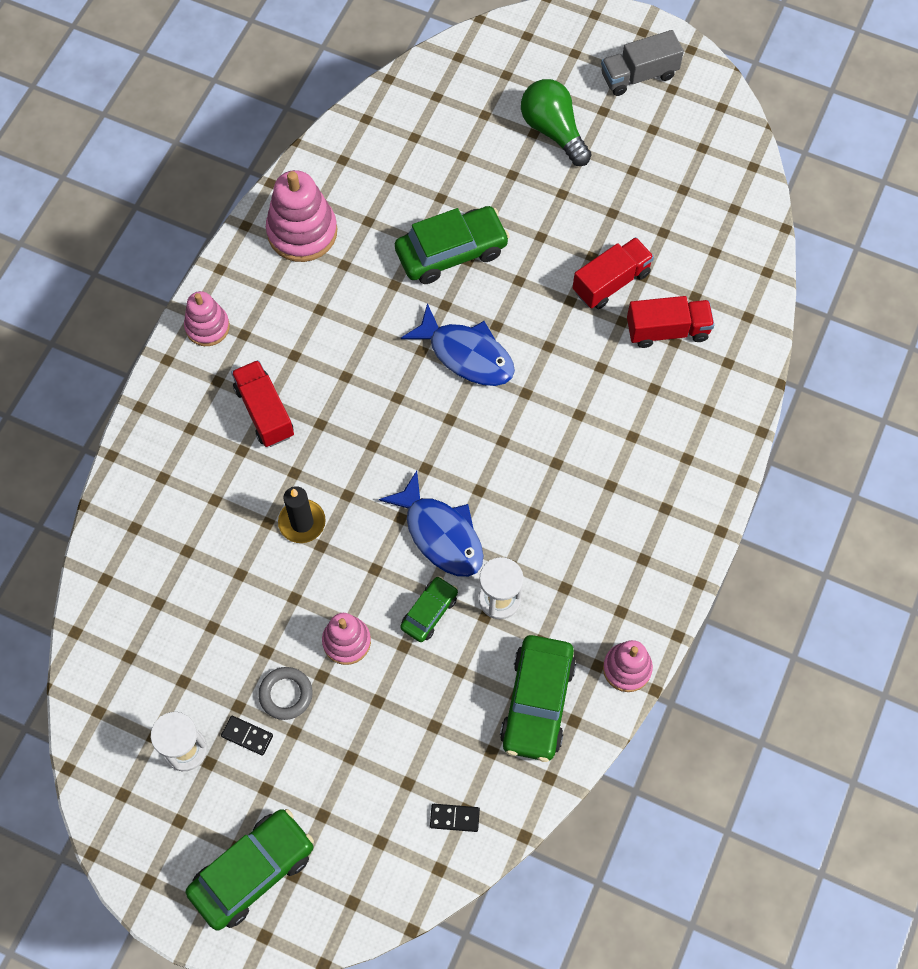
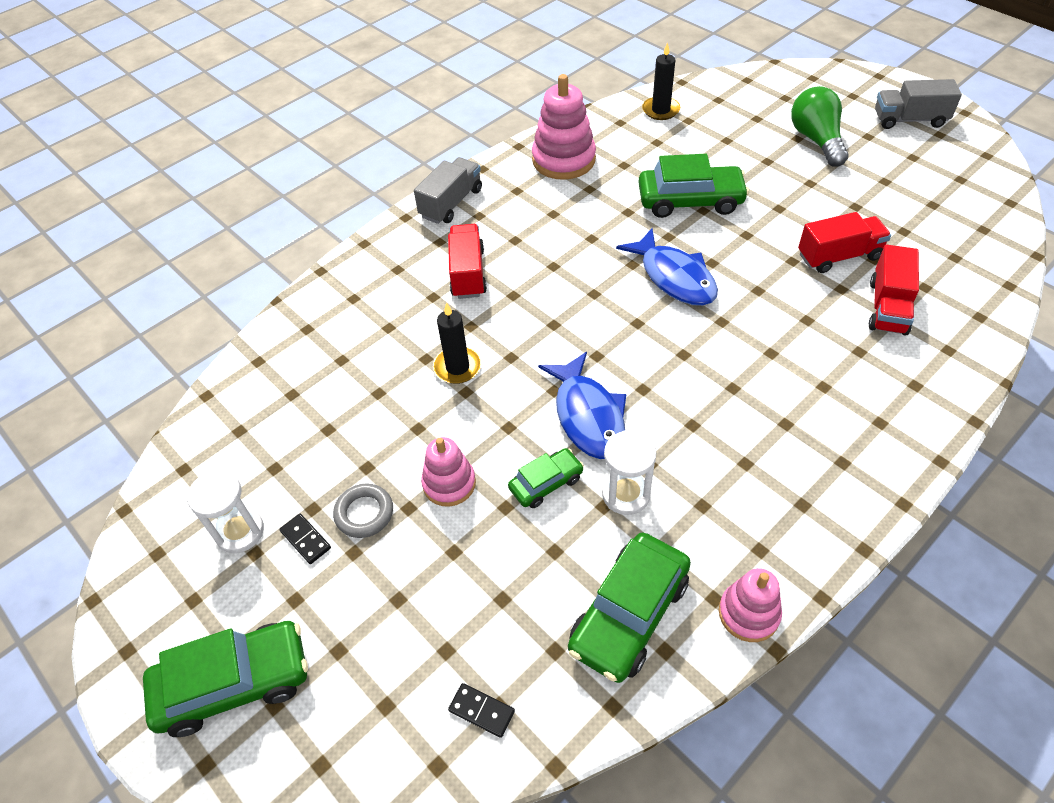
camera: 25 degrees right, 15 degrees down
pink stacking toy [184,291,230,346] -> grey truck [414,157,482,224]
red truck [627,296,714,348] -> red truck turned 90 degrees clockwise [869,245,919,336]
none -> black candle [642,42,680,120]

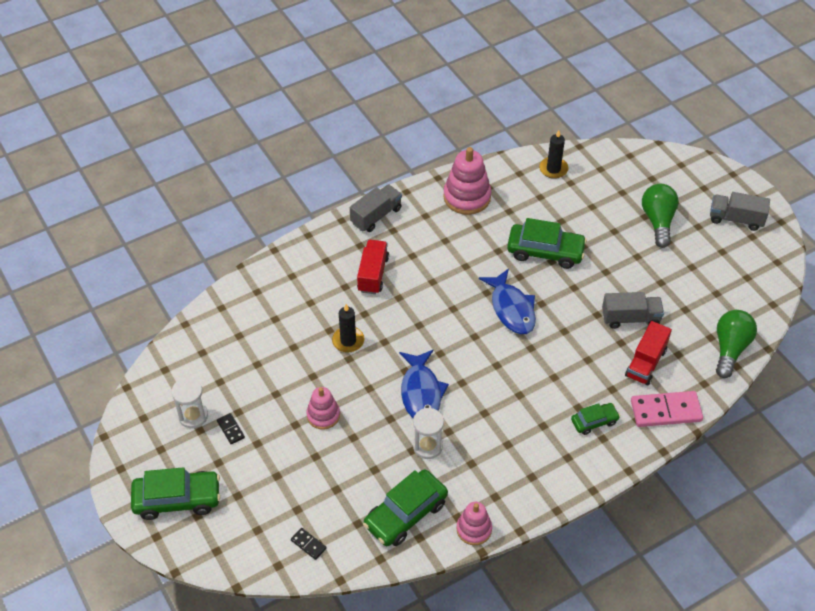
camera: 10 degrees right, 0 degrees up
grey ring [333,484,393,538] -> none
green car [508,448,584,508] -> green car moved to [571,403,620,435]
red truck [798,212,891,273] -> grey truck [602,292,664,329]
none -> pink domino [631,391,703,427]
none -> green light bulb [716,310,757,378]

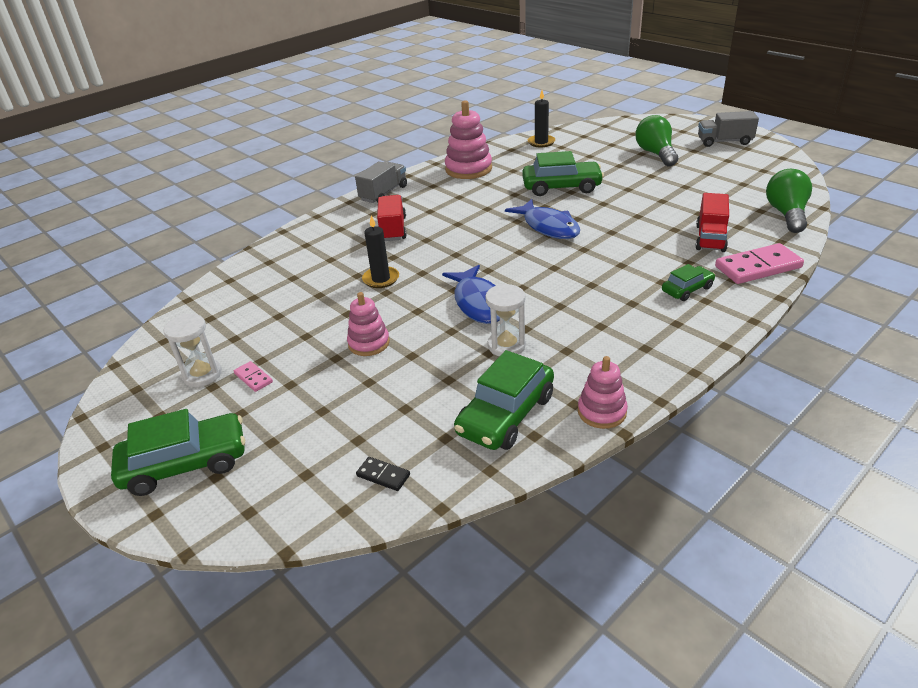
camera: 10 degrees left, 15 degrees down
black domino [217,413,245,444] -> pink domino [234,361,273,392]
grey truck [602,292,664,329] -> none

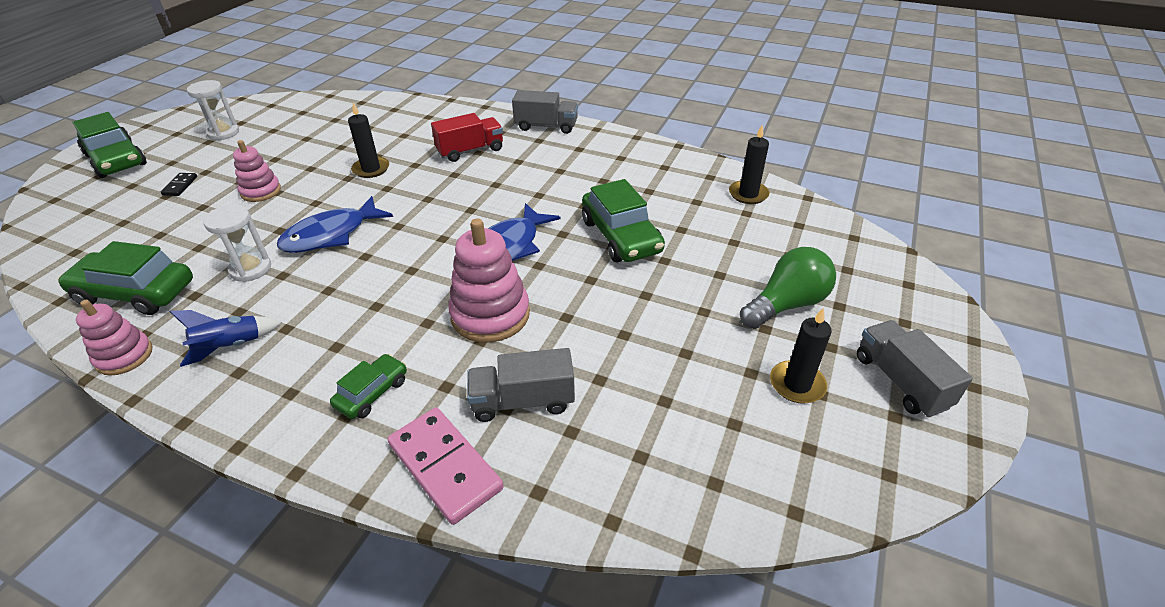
camera: 65 degrees right, 5 degrees up
pink domino [234,361,273,392] -> none
black domino [356,457,410,491] -> black domino moved to [161,173,197,196]
pink stacking toy [445,100,492,179] -> pink stacking toy moved to [448,219,530,343]
green car [662,264,715,301] -> green car turned 90 degrees counterclockwise [330,354,407,419]
red truck [695,193,729,252] -> grey truck [467,348,575,422]
green light bulb [766,169,812,233] -> none
none -> blue rocket [170,310,282,367]
none -> black candle [770,307,832,404]

